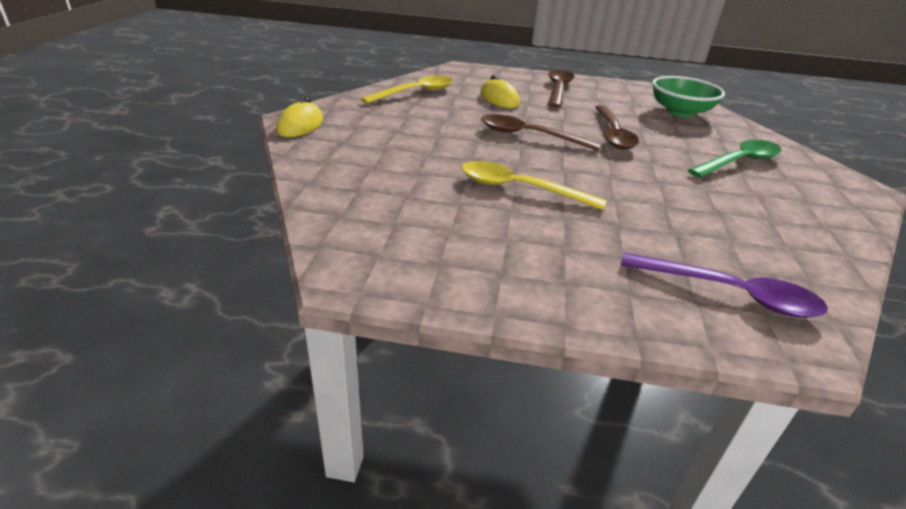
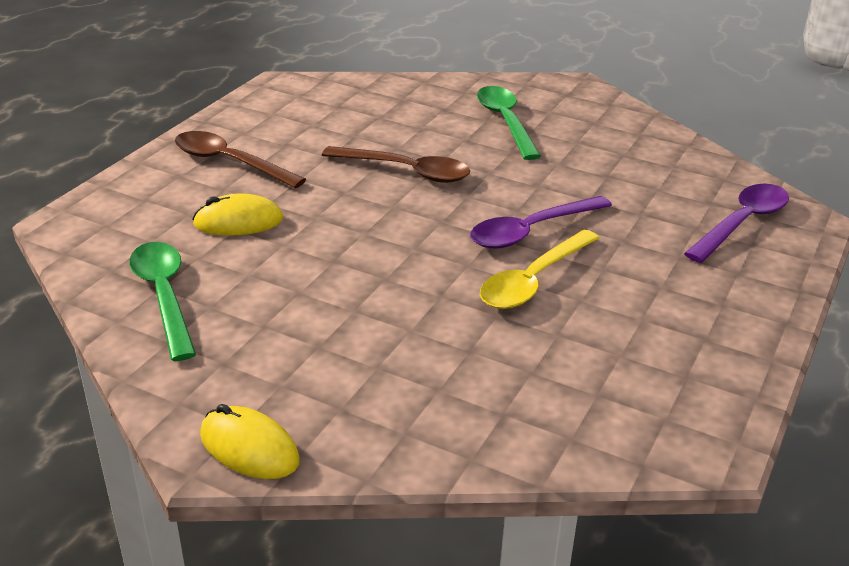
camera: 70 degrees left, 0 degrees up
yellow spoon [360,76,453,104] -> green spoon [129,242,196,361]
brown spoon [481,114,601,151] -> none
green bowl [652,76,725,117] -> none
none -> purple spoon [470,196,612,248]

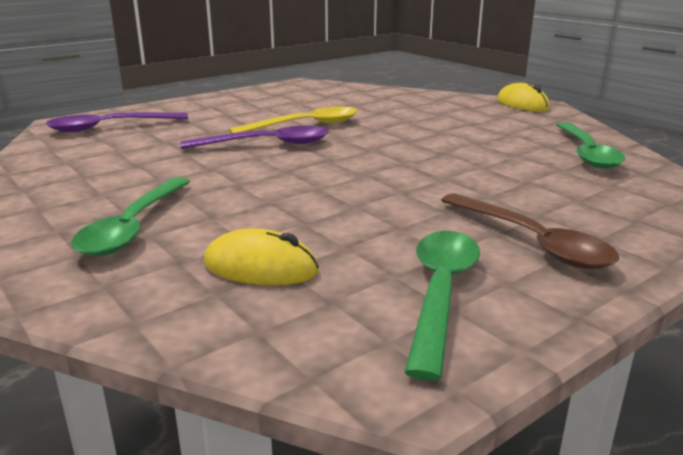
camera: 155 degrees left, 10 degrees down
yellow mouse [192,193,283,236] -> yellow mouse moved to [204,228,319,285]
brown spoon [322,146,470,183] -> none
none -> green spoon [404,231,480,381]

